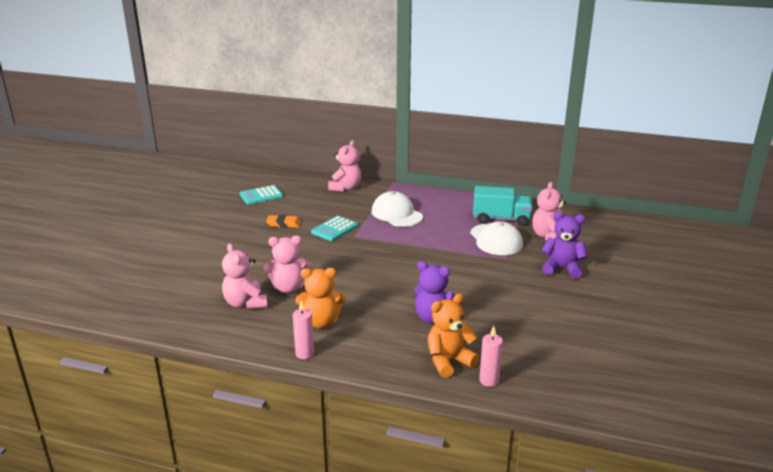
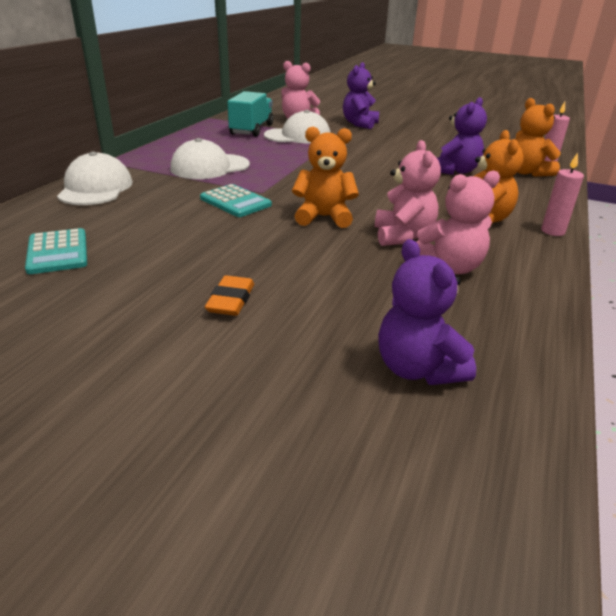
camera: 85 degrees left, 5 degrees up
orange eraser [266,215,301,228] -> orange eraser moved to [205,275,254,316]
pink teddy bear [328,140,361,192] -> white cap [57,152,133,205]
none -> orange teddy bear [292,127,359,228]
none -> purple teddy bear [378,239,476,385]

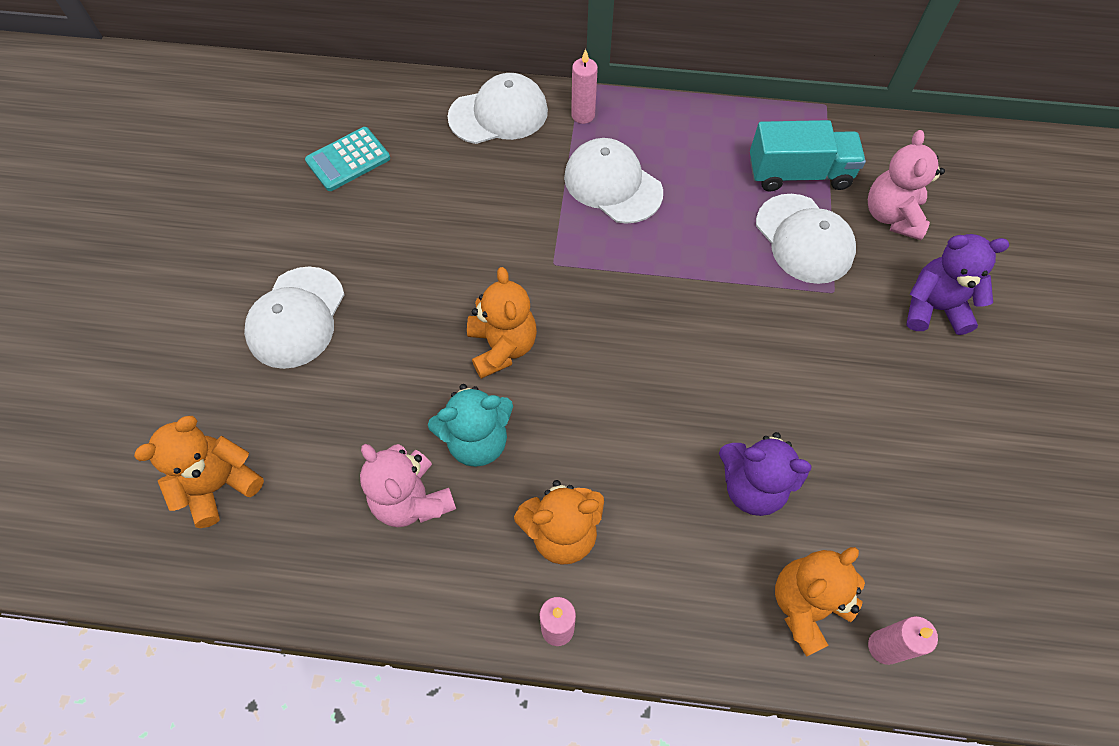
camera: 75 degrees right, 30 degrees up
turquoise calculator [200,184,272,217] -> none
orange eraser [205,275,254,316] -> white cap [244,267,345,369]
pink teddy bear [375,140,441,246] -> turquoise teddy bear [428,384,513,467]
purple teddy bear [378,239,476,385] -> orange teddy bear [134,416,264,528]
none -> pink candle [571,49,598,124]

